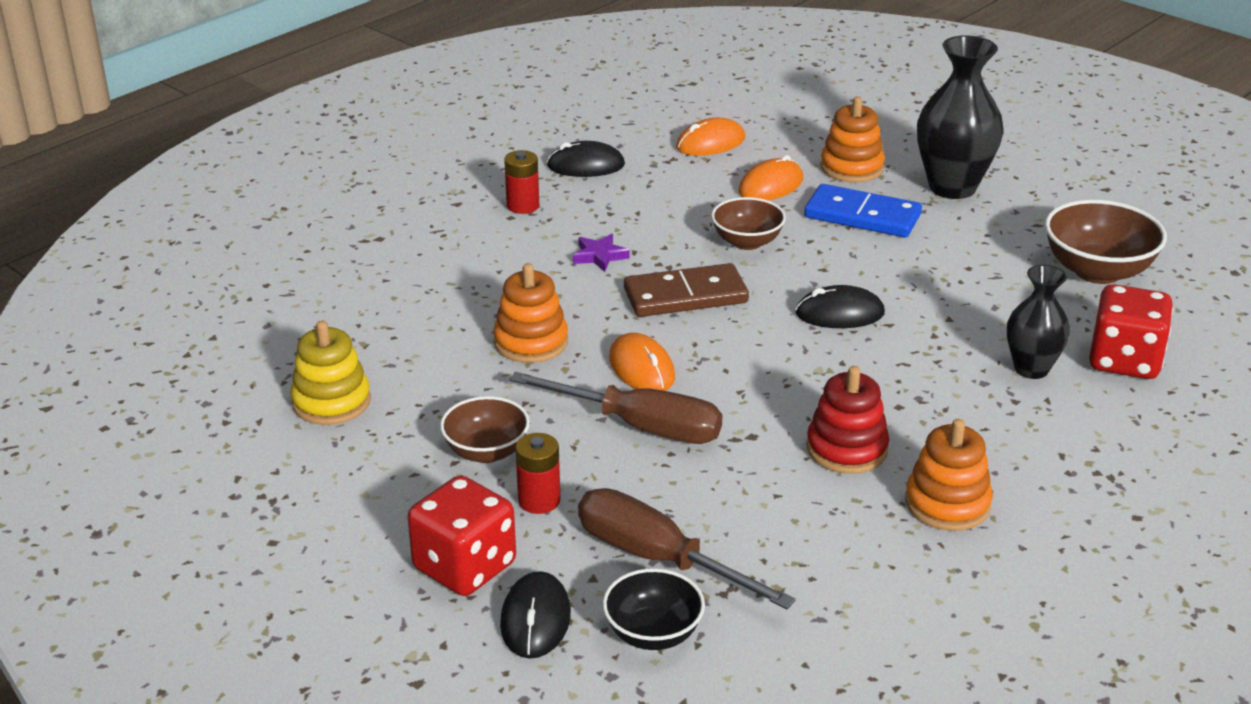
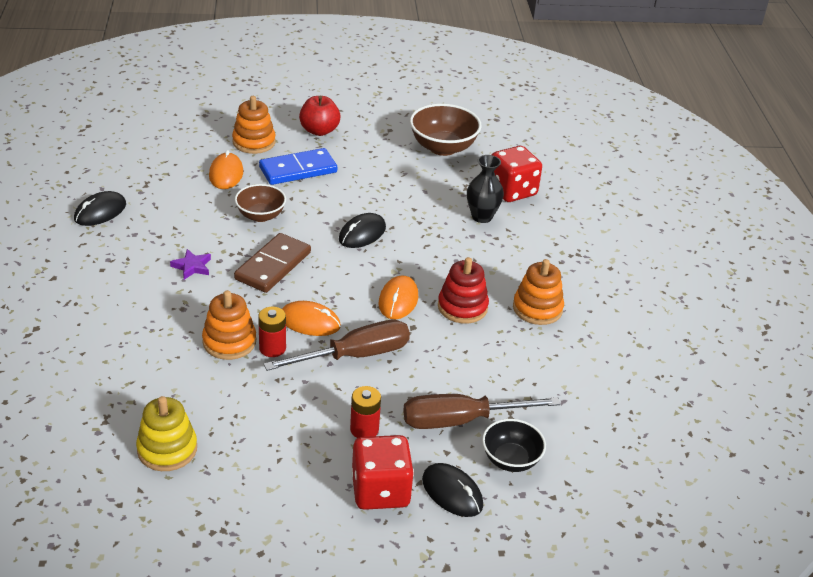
camera: 50 degrees left, 5 degrees up
brown bowl [440,396,530,463] -> none
red battery [504,150,539,214] -> red battery moved to [258,307,286,357]
orange mouse [676,118,745,156] -> orange mouse moved to [379,275,418,319]
black vase [917,35,1003,199] -> red apple [299,96,341,136]

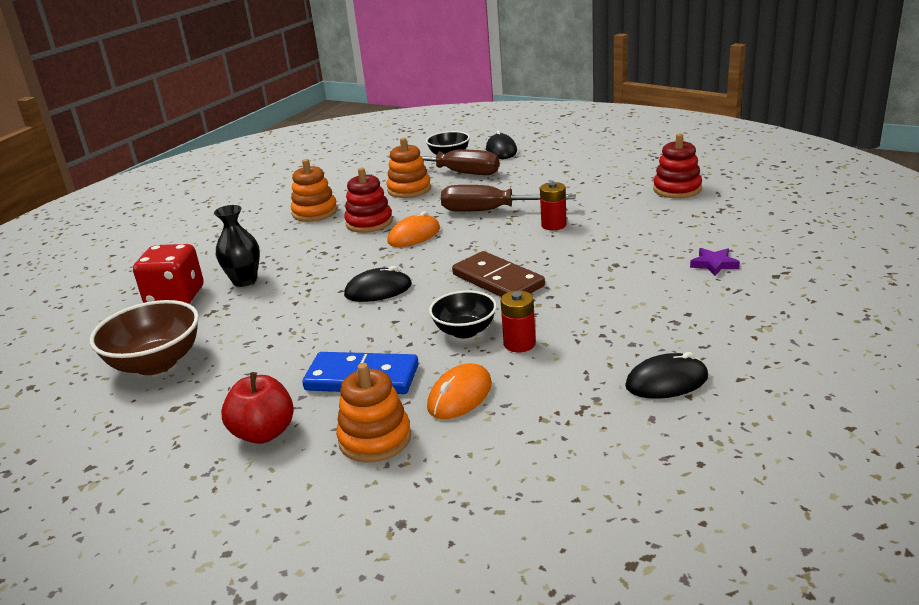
camera: 140 degrees left, 10 degrees down
yellow stacking toy [136,396,197,471] -> red stacking toy [653,133,702,198]
purple star [170,249,211,280] -> purple star moved to [690,248,740,276]
orange stacking toy [202,290,256,360] -> orange stacking toy moved to [386,138,431,198]
brown domino [234,233,311,293] -> brown domino turned 75 degrees clockwise [452,251,545,297]
brown bowl [235,184,286,222] -> black bowl [429,290,497,338]
orange mouse [282,301,341,336] -> none
red battery [350,386,381,438] -> red battery moved to [501,291,536,352]
red dice [351,435,414,510] -> none

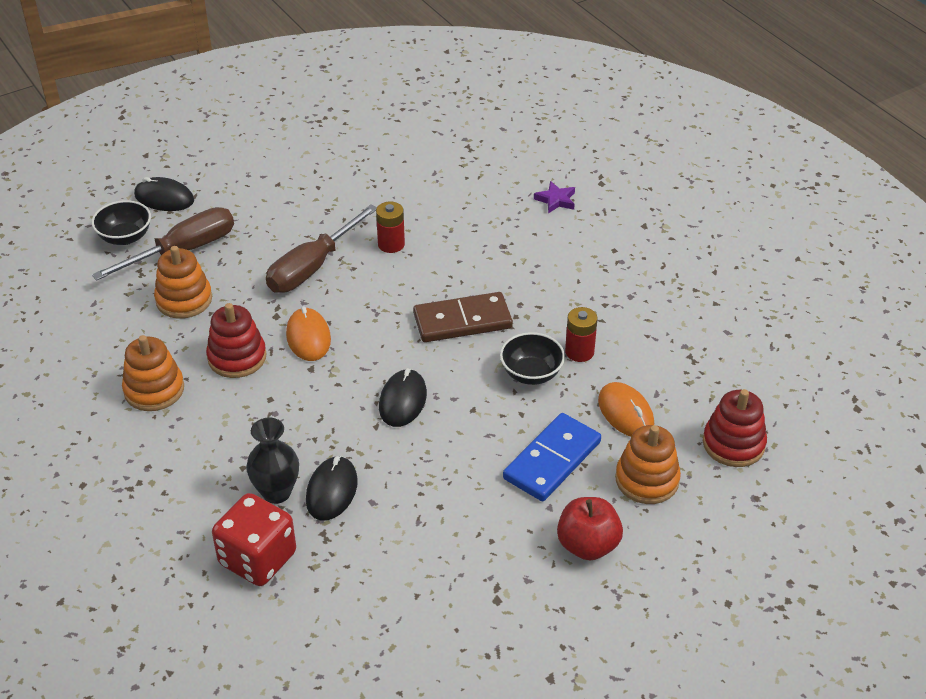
camera: 65 degrees left, 15 degrees up
brown bowl [90,300,199,375] -> none
black mouse [625,352,708,399] -> black mouse moved to [306,456,358,521]
red stacking toy [653,133,702,198] -> red stacking toy moved to [703,389,767,467]

